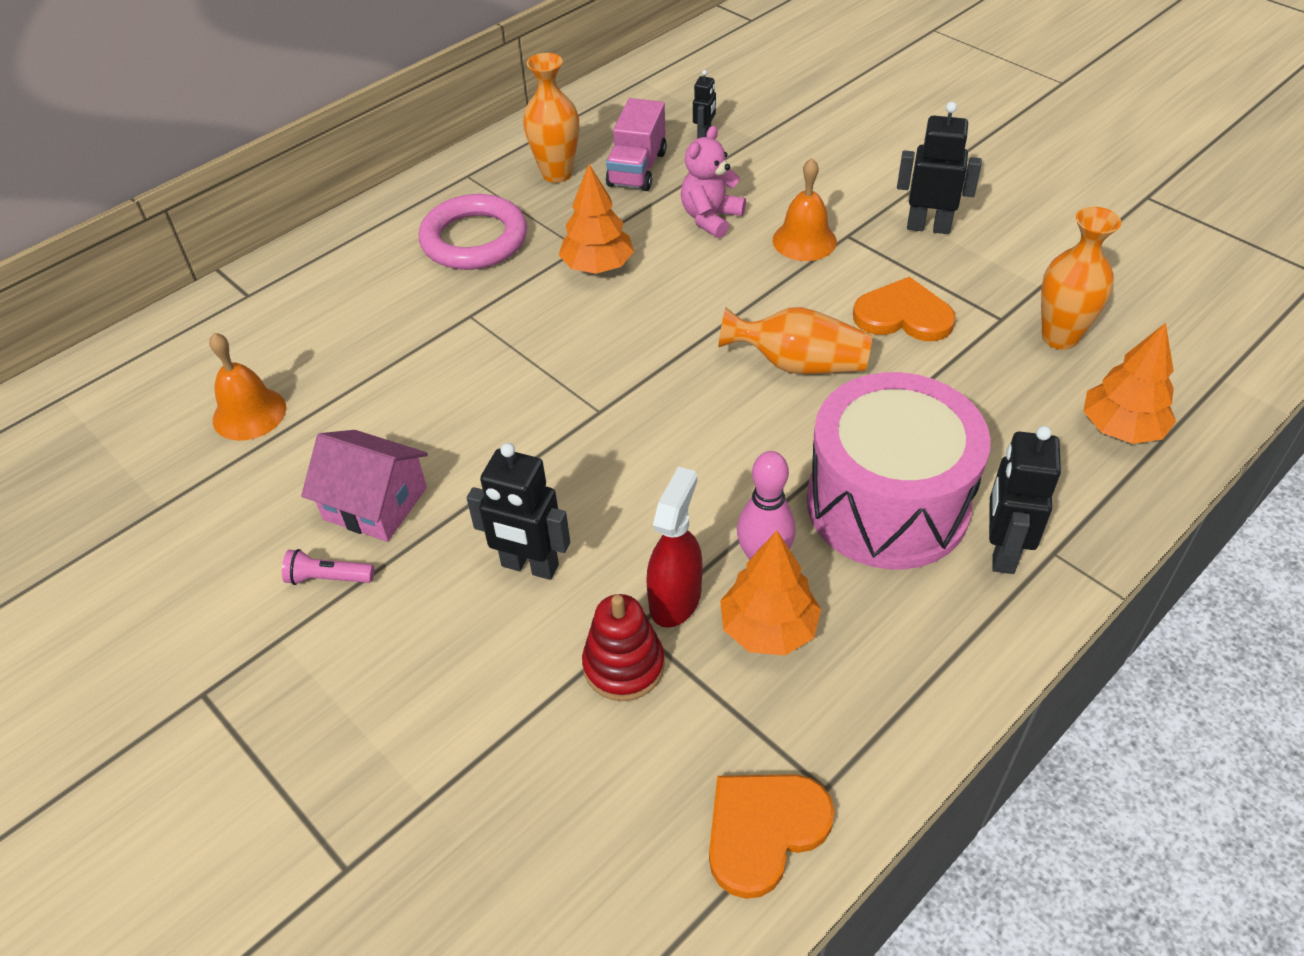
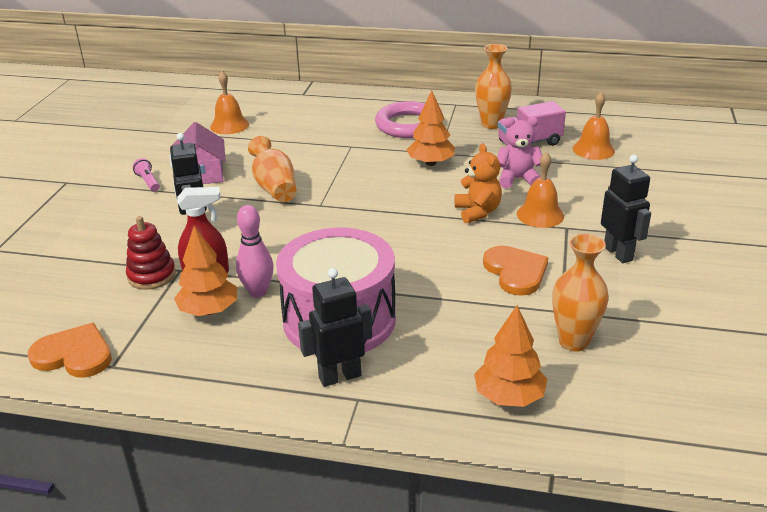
camera: 55 degrees right, 15 degrees down
black robot [693,70,716,138] -> orange bell [573,92,615,160]
orange vase [718,307,872,374] -> orange vase moved to [248,136,296,202]
none -> orange teddy bear [455,143,502,223]

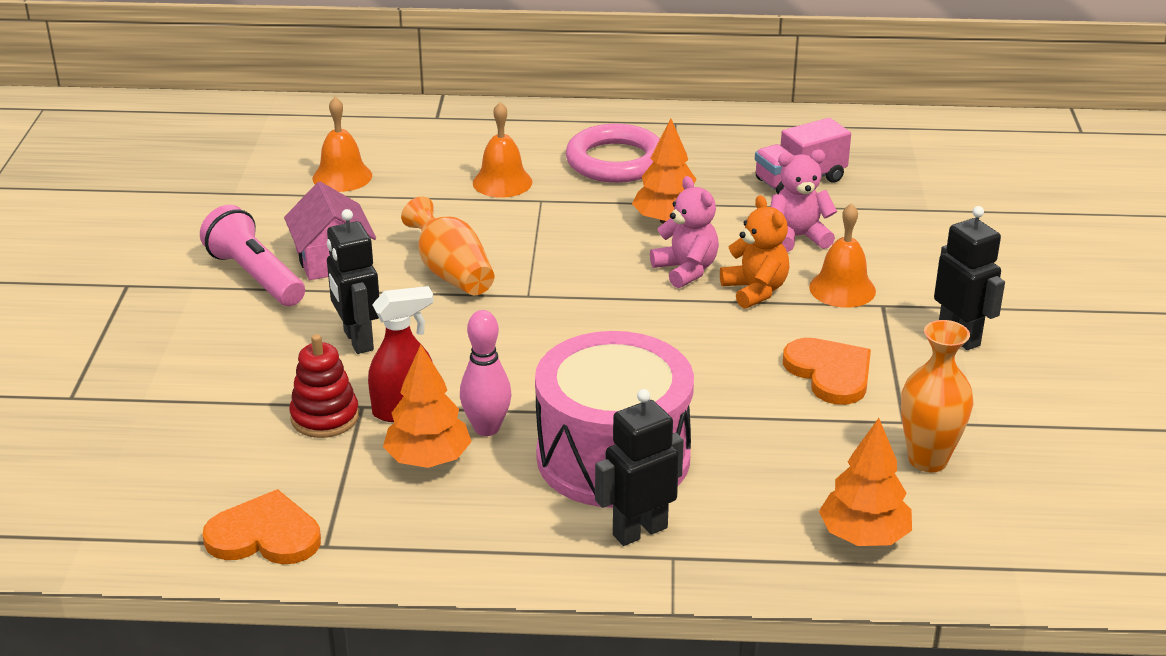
camera: 10 degrees left, 0 degrees up
pink flashlight [133,158,160,192] -> pink flashlight [200,205,305,306], size x2.01
orange vase [475,44,512,129] -> none
orange bell [573,92,615,160] -> orange bell moved to [473,102,532,198]
none -> pink teddy bear [650,176,719,288]

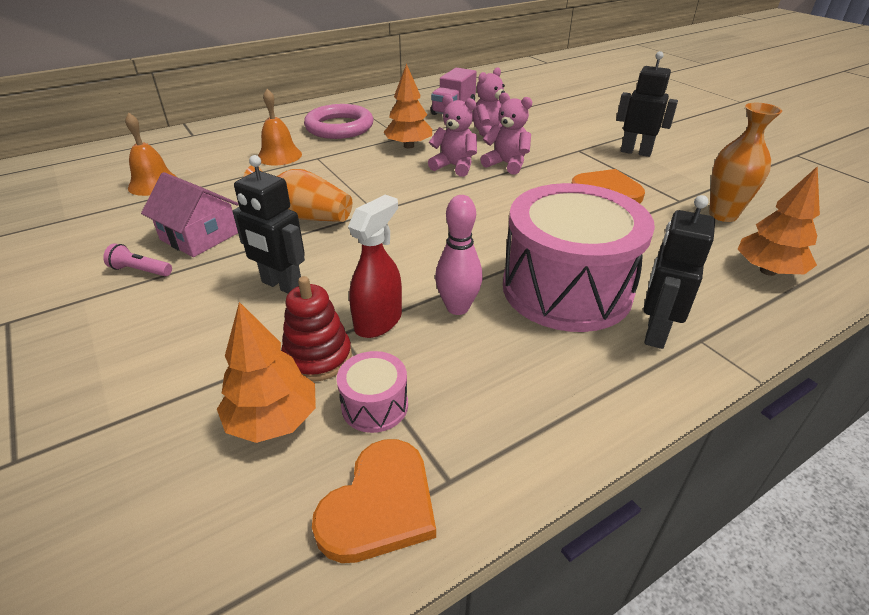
camera: 35 degrees left, 5 degrees up
pink flashlight [200,205,305,306] -> pink flashlight [103,244,172,276], size x0.50
orange heart [202,489,321,564] -> orange heart turned 150 degrees clockwise [312,439,436,563]
orange tree [383,345,472,468] -> orange tree moved to [217,302,316,443]
orange teddy bear [720,195,789,309] -> pink teddy bear [480,93,532,175]
orange bell [809,203,876,308] -> none
none -> pink drum [337,351,408,433]

